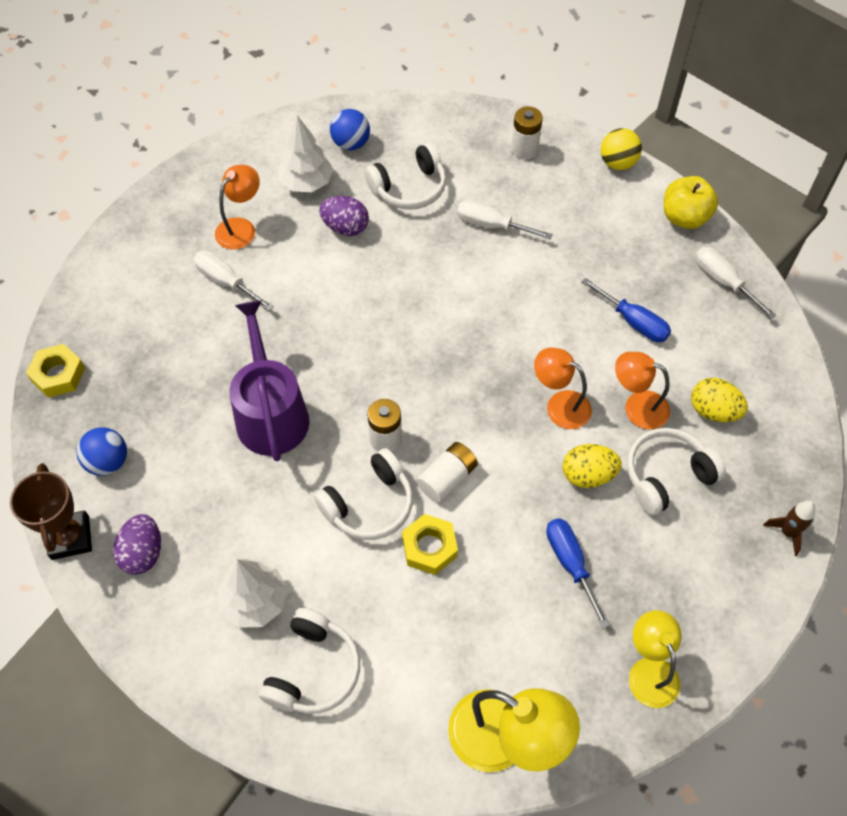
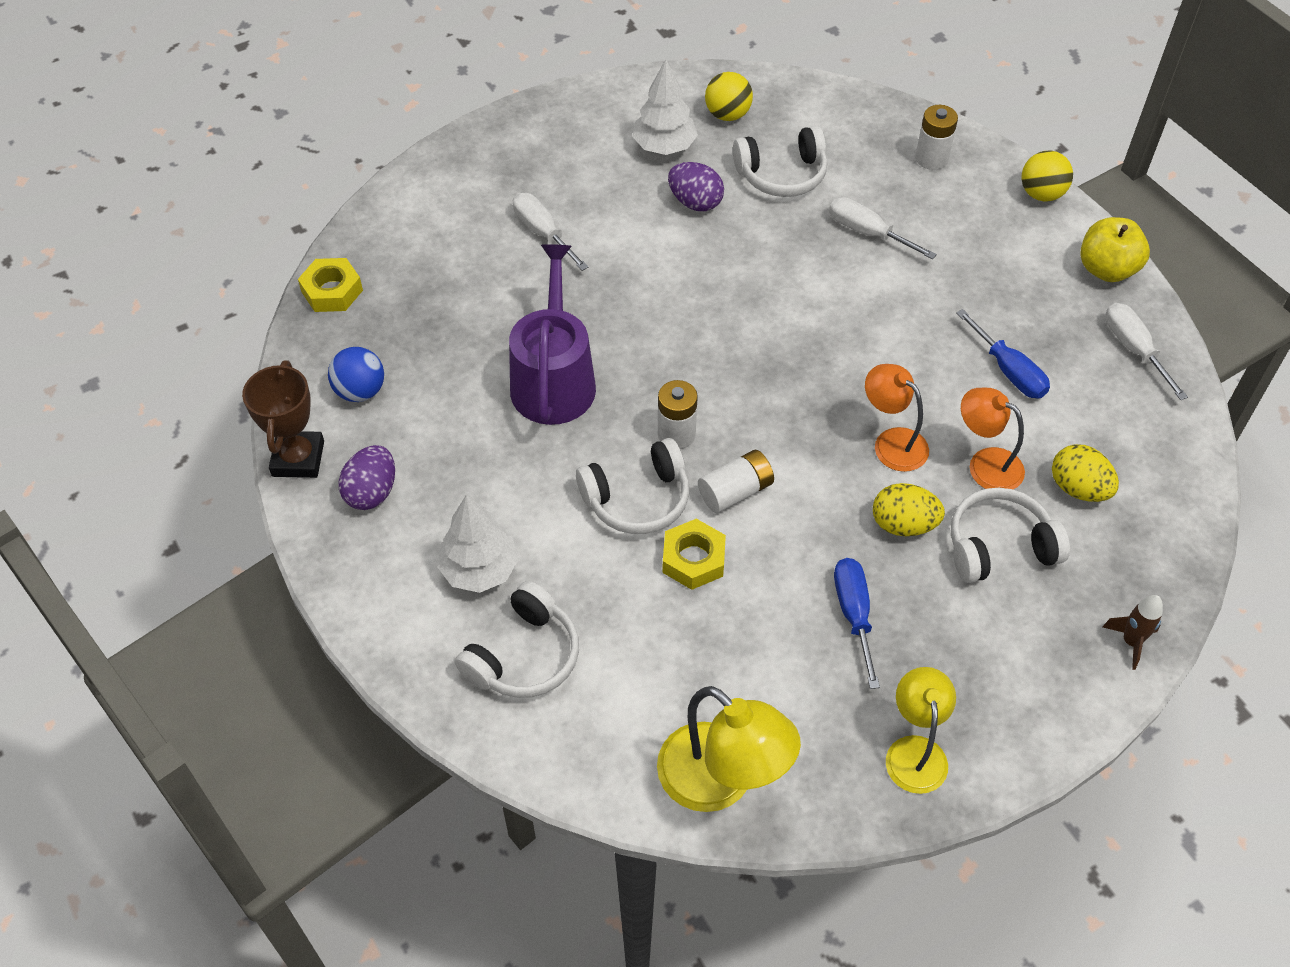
camera: 15 degrees right, 5 degrees down
orange lamp [215,165,260,250] -> none
blue ball [330,109,370,150] -> yellow ball [705,72,753,121]

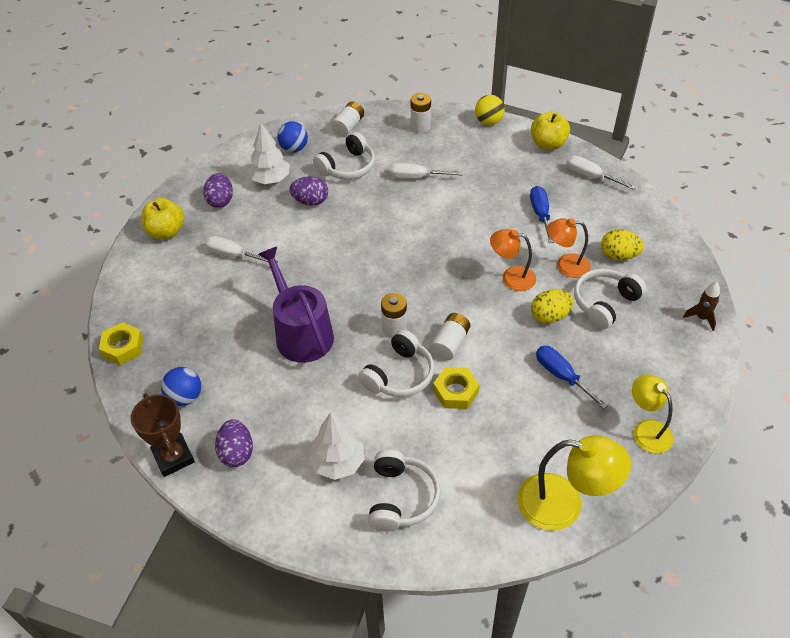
camera: 30 degrees left, 5 degrees down
yellow ball [705,72,753,121] -> blue ball [277,122,308,152]
blue screwdriver [956,309,1050,399] -> blue screwdriver turned 120 degrees counterclockwise [530,186,554,243]
none -> yellow apple [141,198,184,239]
none -> purple egg [203,173,233,208]
none -> white battery [331,101,364,137]

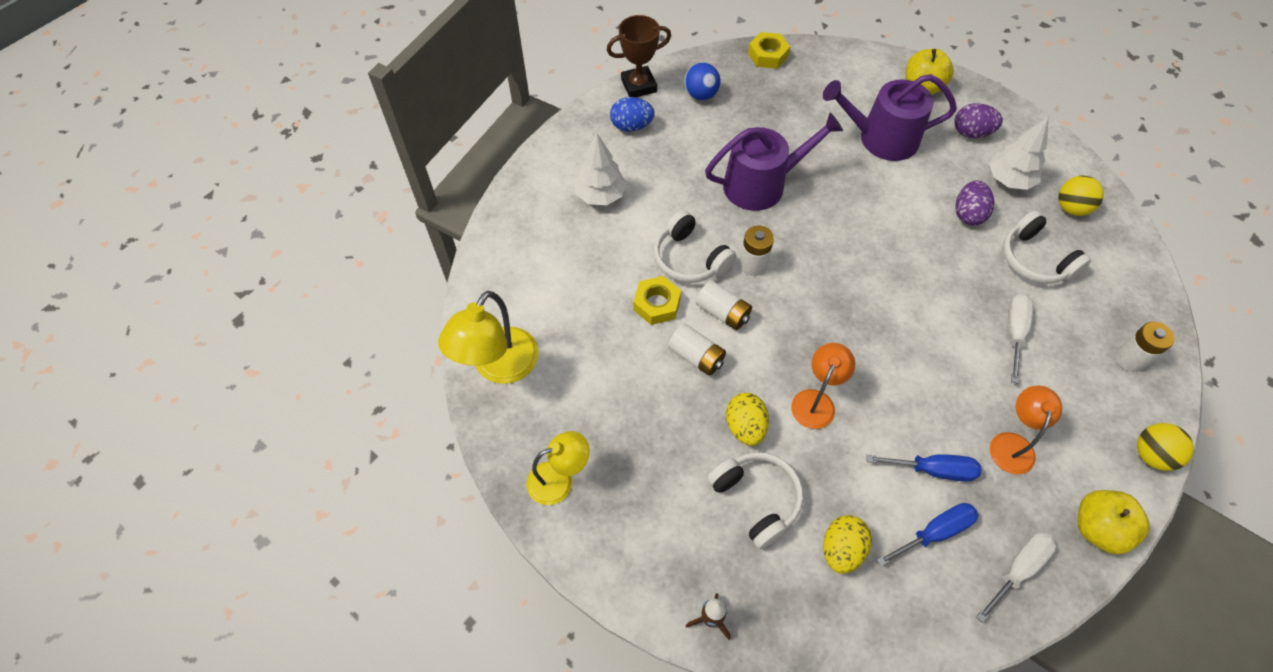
camera: 100 degrees right, 10 degrees up
white screwdriver [205,236,278,262] -> purple watering can [823,74,957,161]
purple egg [215,419,253,467] -> blue egg [610,97,655,132]
blue ball [277,122,308,152] -> yellow ball [1058,176,1104,216]
white battery [331,101,364,137] -> white battery moved to [668,324,726,376]
white headphones [368,449,441,531] -> none
blue screwdriver [536,346,608,409] -> blue screwdriver moved to [877,503,978,566]
orange lamp [547,218,591,278] -> orange lamp moved to [990,385,1062,475]

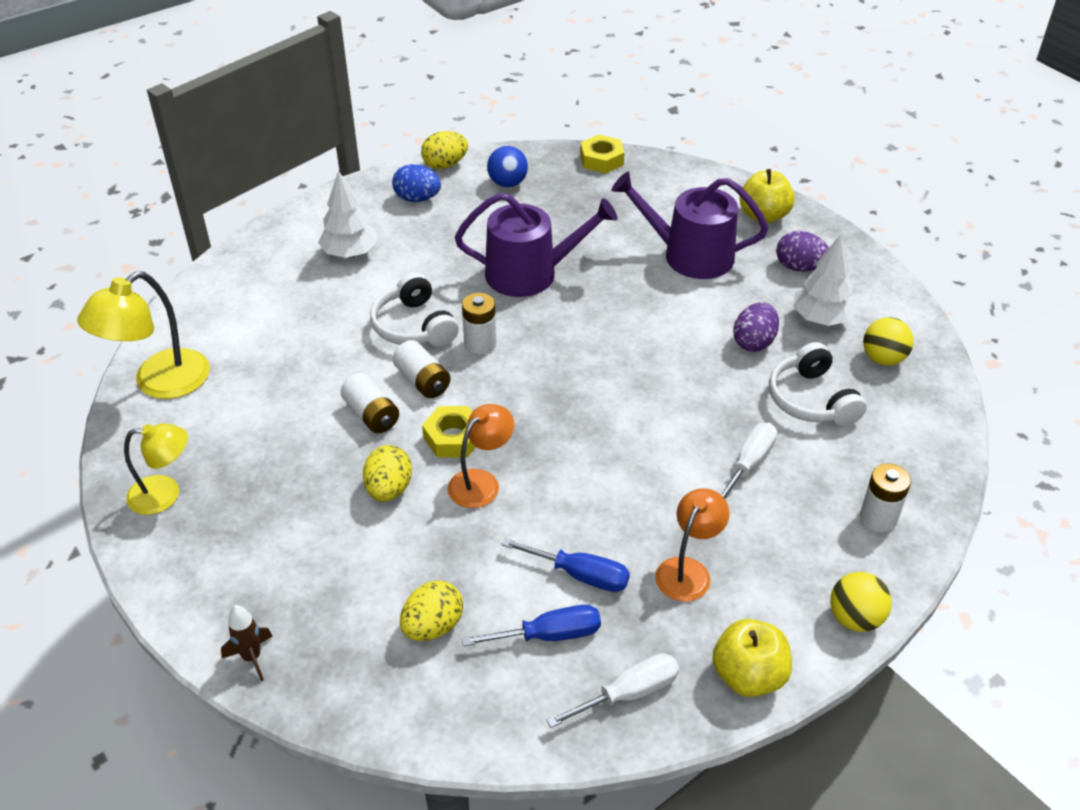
camera: 15 degrees right, 15 degrees down
brown trophy [607,15,671,97] -> yellow egg [421,131,468,169]
yellow nut [633,276,681,325] -> yellow nut moved to [422,406,476,458]
white headphones [707,452,803,549] -> none

